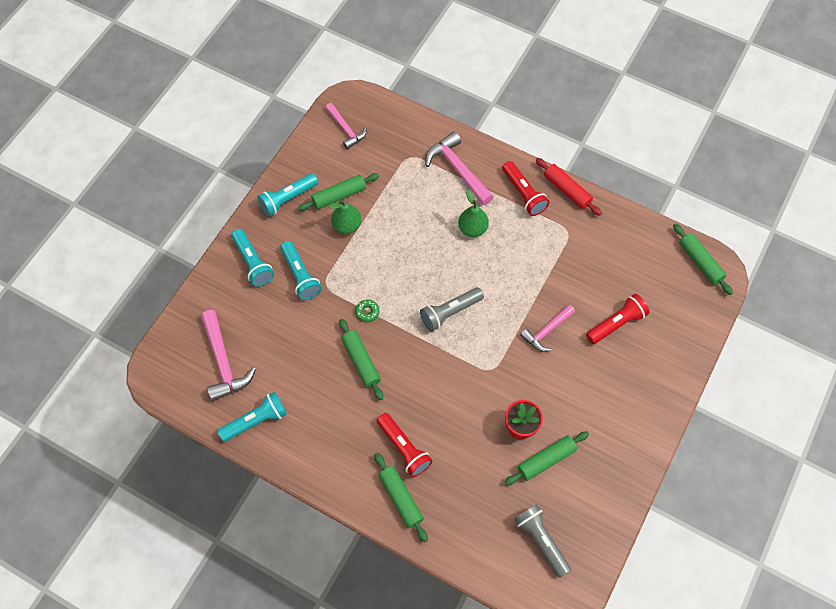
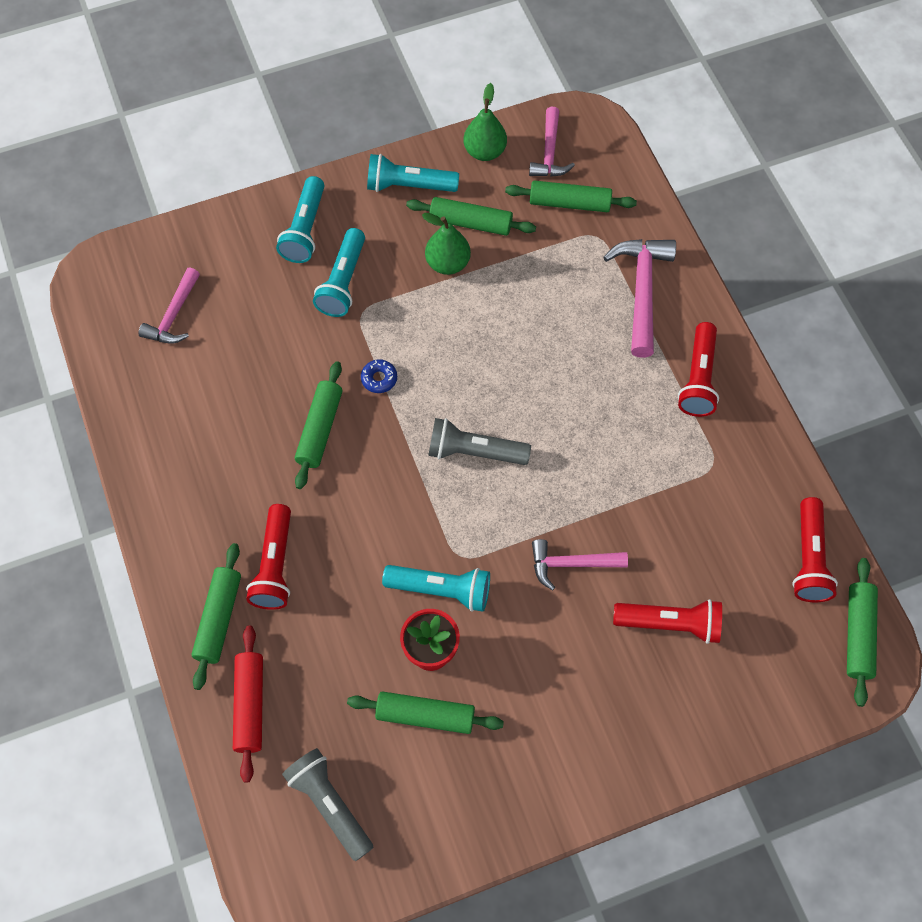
camera: 40 degrees right, 0 degrees up
pink hammer [201,310,256,401] -> pink hammer [138,268,200,344], size x0.65
turquoise flashlight [217,392,287,442] -> turquoise flashlight moved to [382,565,490,612]
green donut [355,299,380,322] -> blue donut [361,359,397,393]
green pear [458,190,489,237] -> green pear moved to [463,83,507,161]
grey flashlight [514,504,571,578] -> grey flashlight turned 45 degrees counterclockwise [282,748,373,861]
red rolling pin [536,158,602,216] -> red rolling pin moved to [233,626,263,783]
none -> green rolling pin [505,181,637,212]
none -> red flashlight [792,497,838,602]

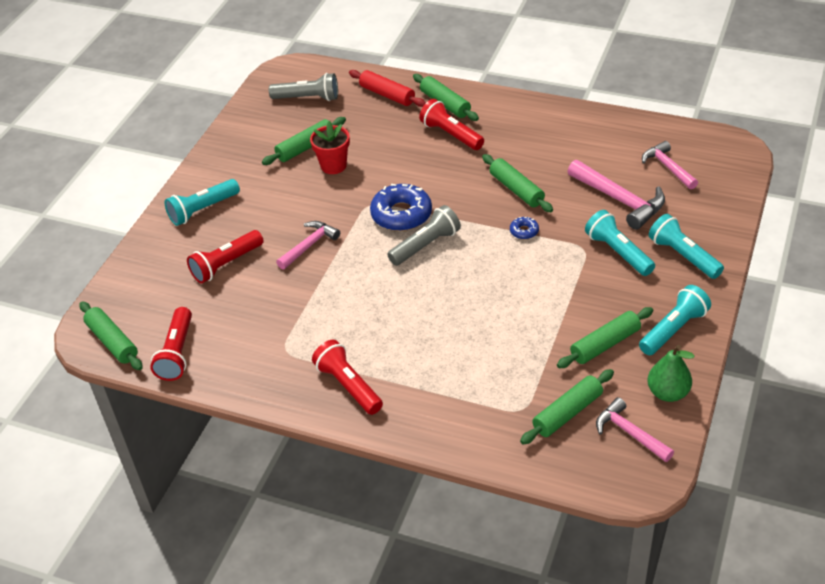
camera: 135 degrees right, 20 degrees down
turquoise flashlight [382,565,490,612] -> turquoise flashlight moved to [164,179,240,226]
green pear [422,213,471,275] -> none
pink hammer [603,239,676,358] -> pink hammer moved to [567,160,665,230]
red flashlight [792,497,838,602] -> red flashlight turned 135 degrees counterclockwise [150,307,192,381]
none -> blue donut [370,184,432,231]

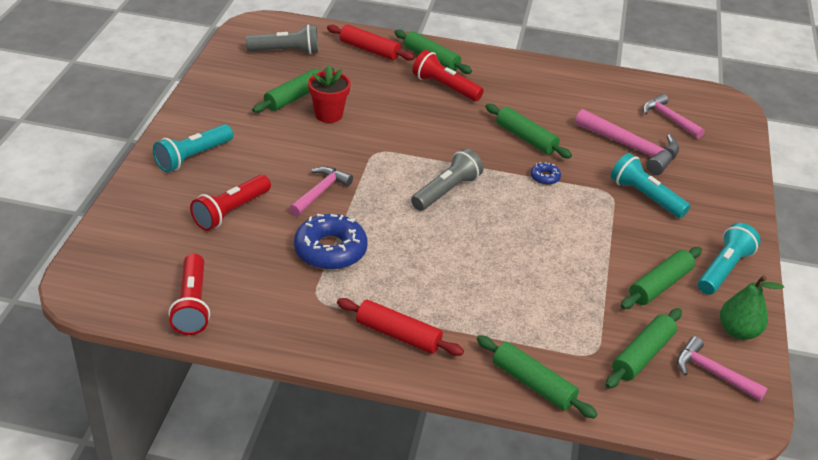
camera: 15 degrees left, 5 degrees down
green rolling pin [79,301,143,370] -> green rolling pin moved to [477,335,597,419]
red flashlight [312,340,383,415] -> red rolling pin [337,298,464,356]
blue donut [370,184,432,231] -> blue donut moved to [294,214,367,270]
turquoise flashlight [649,214,724,279] -> none

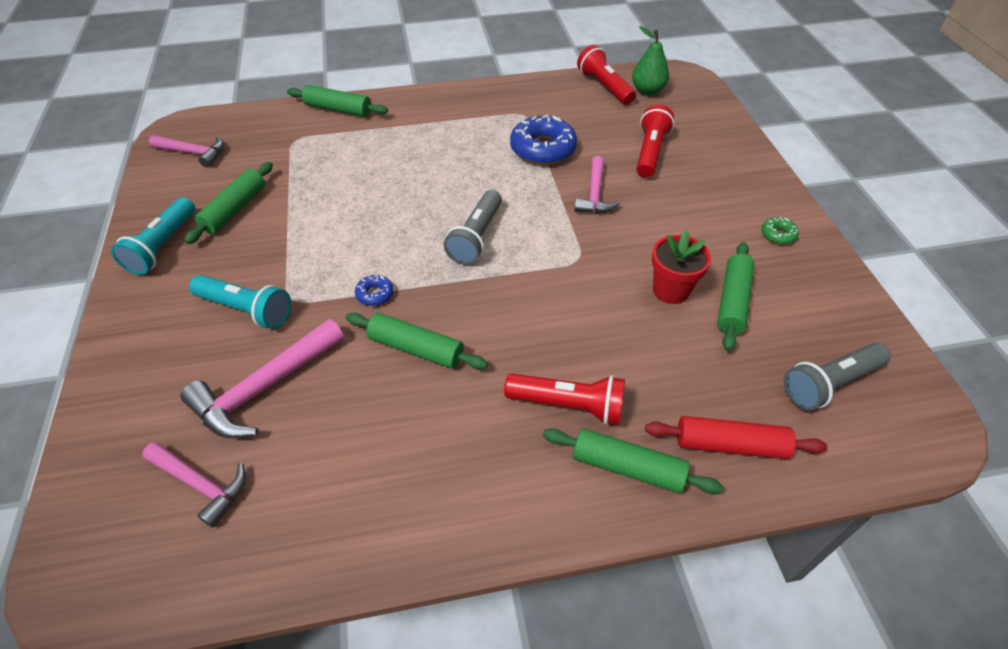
camera: 160 degrees right, 10 degrees up
turquoise flashlight [153,124,233,172] -> none
red rolling pin [337,298,464,356] -> none
pink hammer [575,109,679,175] -> pink hammer turned 60 degrees counterclockwise [180,319,344,438]
green rolling pin [606,308,682,389] -> none
green pear [720,275,784,340] -> green pear moved to [632,26,669,95]
none -> green donut [762,217,799,244]

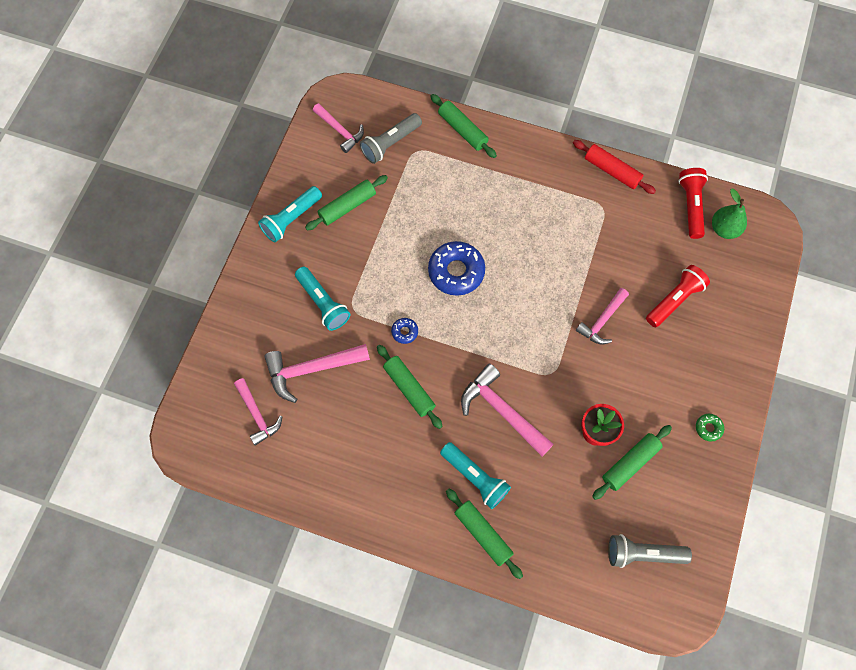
camera: 30 degrees right, 20 degrees up
grey flashlight [443,190,502,265] -> grey flashlight moved to [360,113,422,164]
red flashlight [504,373,625,425] -> turquoise flashlight [440,442,511,509]
blue donut [510,115,577,165] -> blue donut moved to [428,241,485,296]
red rolling pin [645,416,827,459] -> red rolling pin moved to [573,140,656,194]
none -> pink hammer [461,363,554,457]

